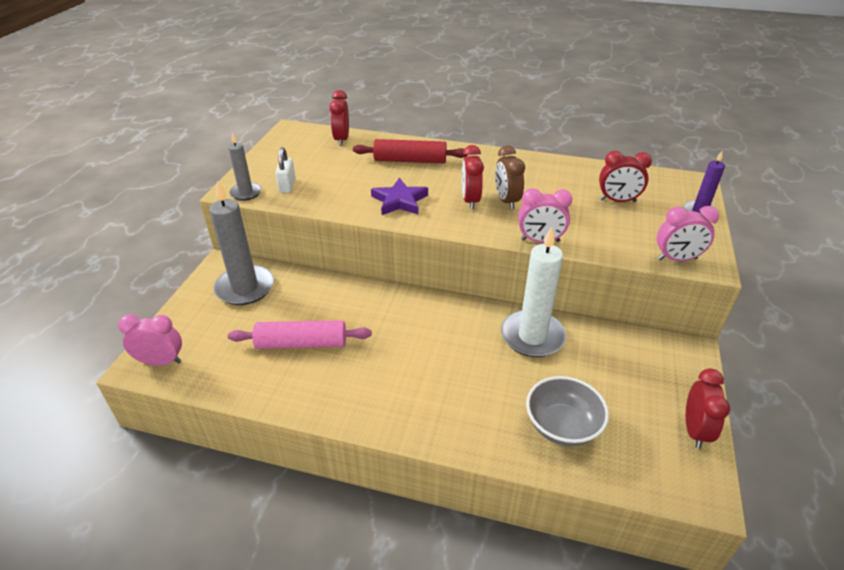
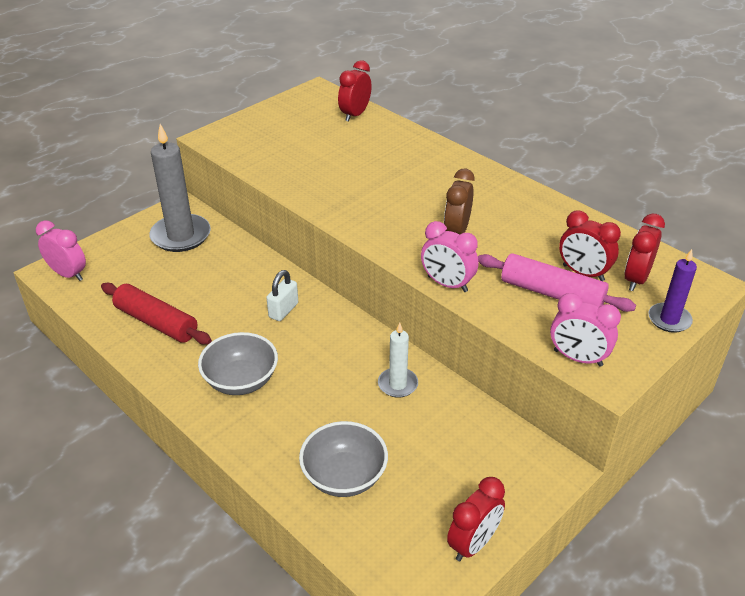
camera: 30 degrees right, 0 degrees up
grey candle [228,133,262,201] -> none
pink rolling pin [228,320,372,349] -> pink rolling pin moved to [478,253,636,312]
white padlock [275,147,296,193] -> white padlock moved to [266,270,298,321]
red rolling pin [353,139,468,163] -> red rolling pin moved to [101,283,212,345]
purple star [371,178,428,215] -> none
red clock [462,145,484,209] -> red clock moved to [624,214,665,291]
white candle [501,227,566,357] -> white candle [378,322,418,398], size x0.55
none -> grey bowl [198,332,278,395]

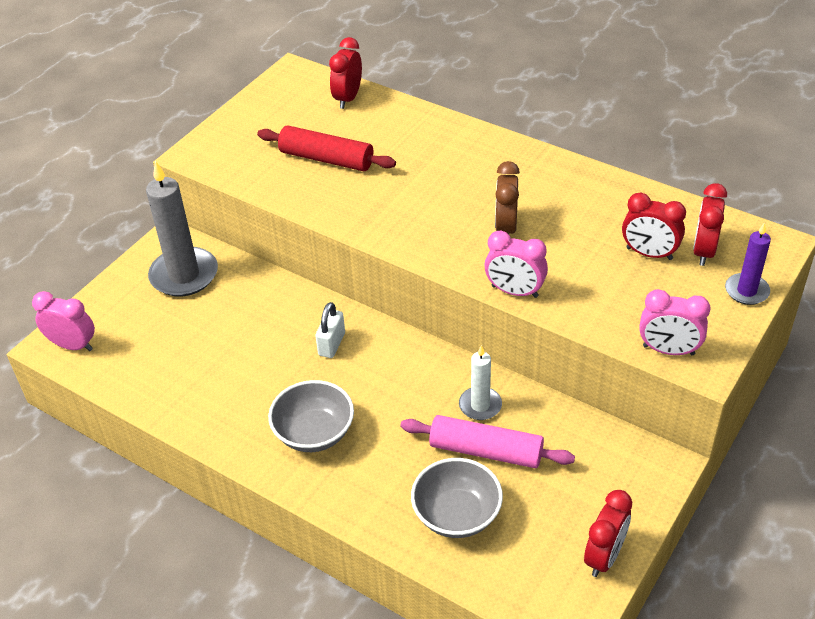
camera: 10 degrees left, 5 degrees up
red rolling pin [101,283,212,345] -> red rolling pin moved to [257,125,396,171]
pink rolling pin [478,253,636,312] -> pink rolling pin moved to [400,415,575,468]

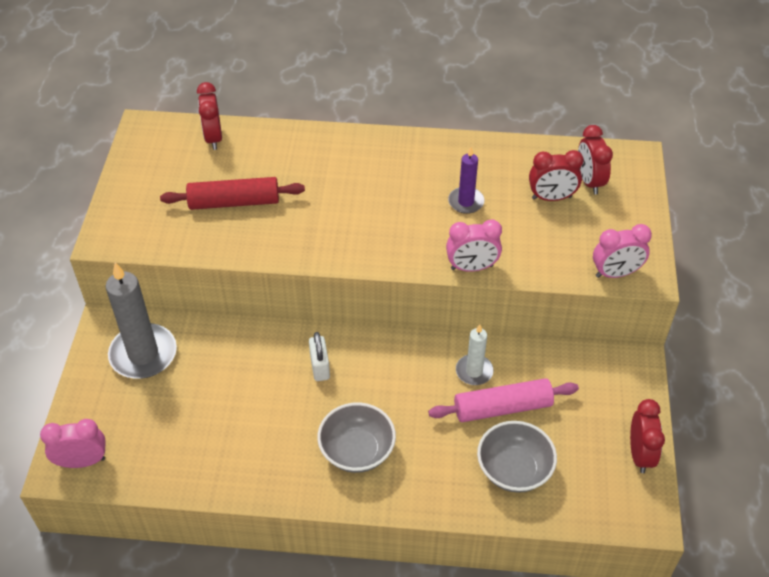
camera: 30 degrees left, 5 degrees up
brown clock [495,161,520,234] -> none
purple candle [725,222,771,305] -> purple candle moved to [448,147,485,214]

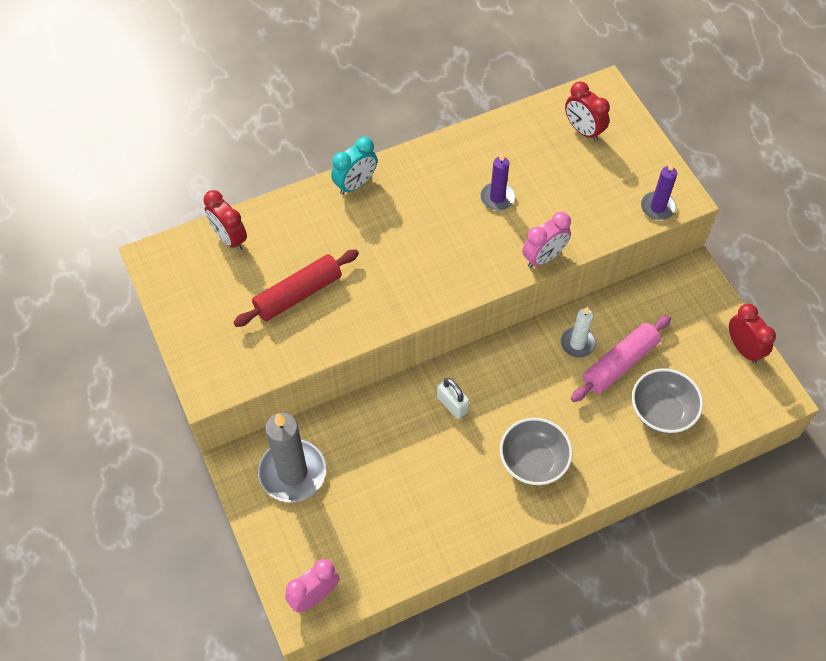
camera: 30 degrees left, 10 degrees up
red clock [529,150,584,201] -> none
pink clock [593,224,652,278] -> purple candle [641,162,677,220]
none -> turquoise clock [331,137,377,195]

